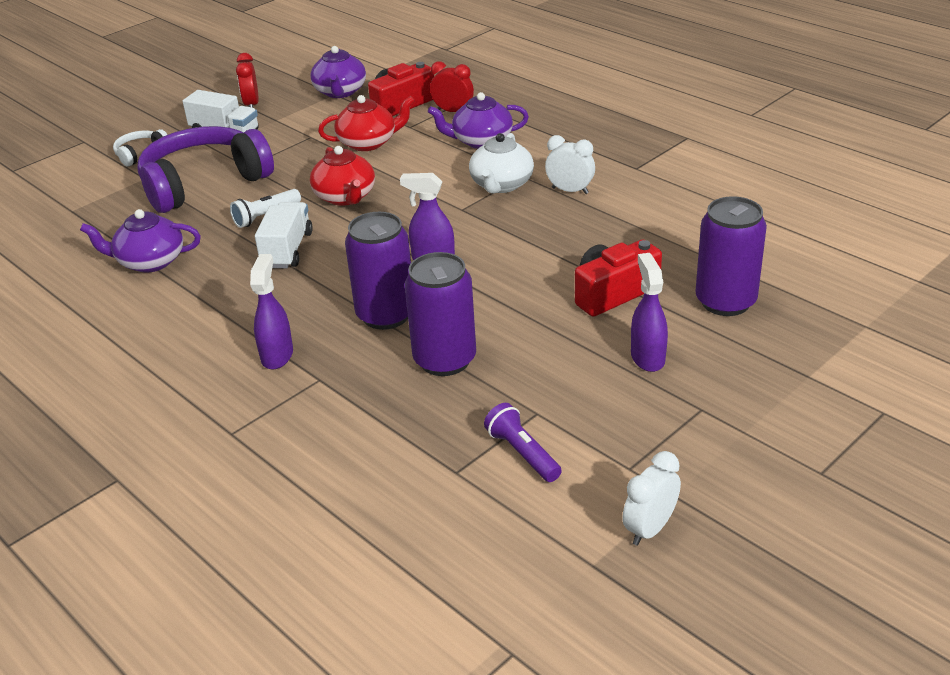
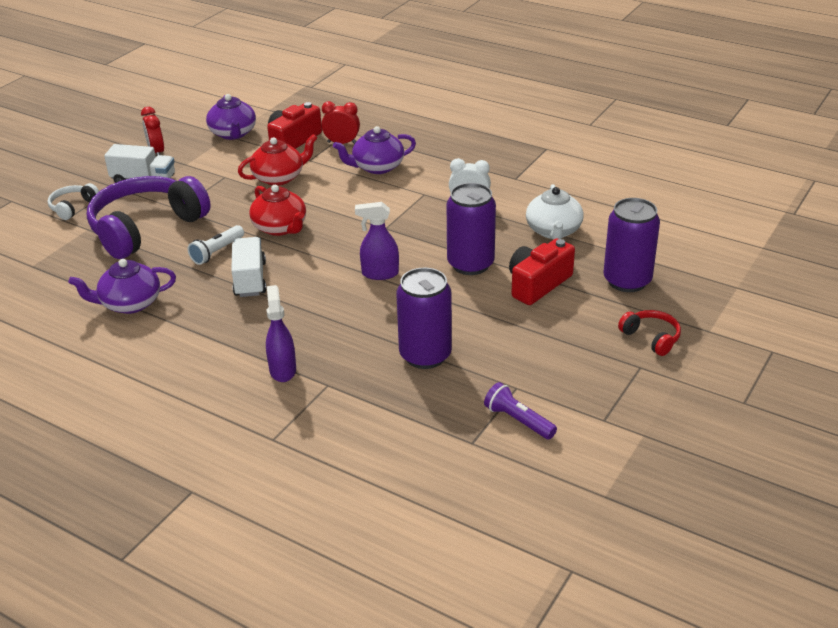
camera: 15 degrees left, 0 degrees up
purple can [345,212,411,330] -> purple can moved to [447,183,496,275]
white teapot [469,133,534,193] -> white teapot moved to [526,184,584,240]
white clock [622,451,681,546] -> none
purple spray bottle [631,253,668,372] -> none
none -> red headphones [618,310,681,356]

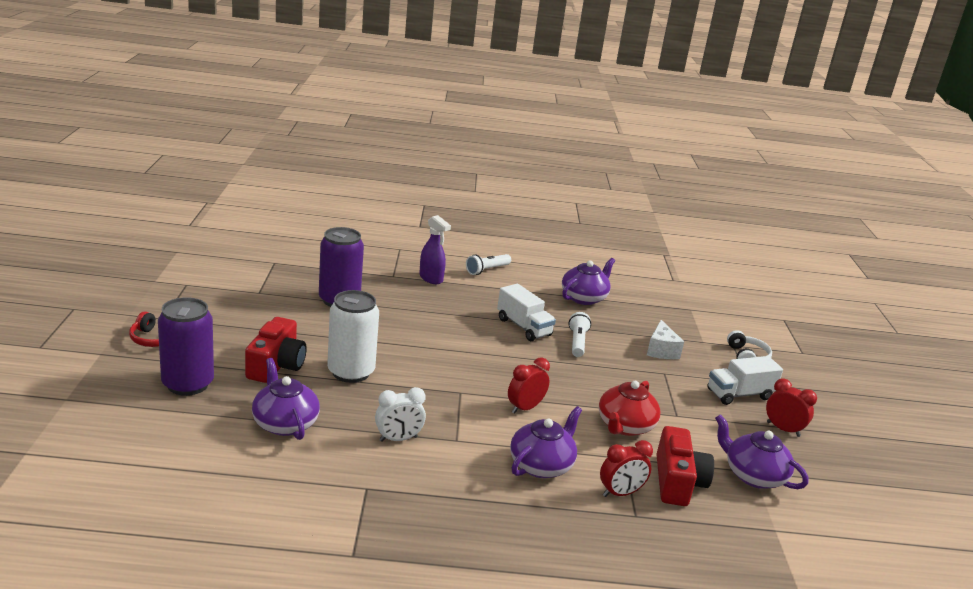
camera: 145 degrees right, 10 degrees down
purple headphones [87,176,211,259] -> white cheese [647,320,684,359]
red teapot [249,185,306,236] -> none
purple spray bottle [355,202,399,280] -> none
purple can [447,183,496,275] -> white can [327,290,379,383]
purple flashlight [484,382,557,439] -> none
white teapot [526,184,584,240] -> purple teapot [252,358,320,440]
none -> white flashlight [466,254,511,275]
none -> red clock [508,358,550,414]

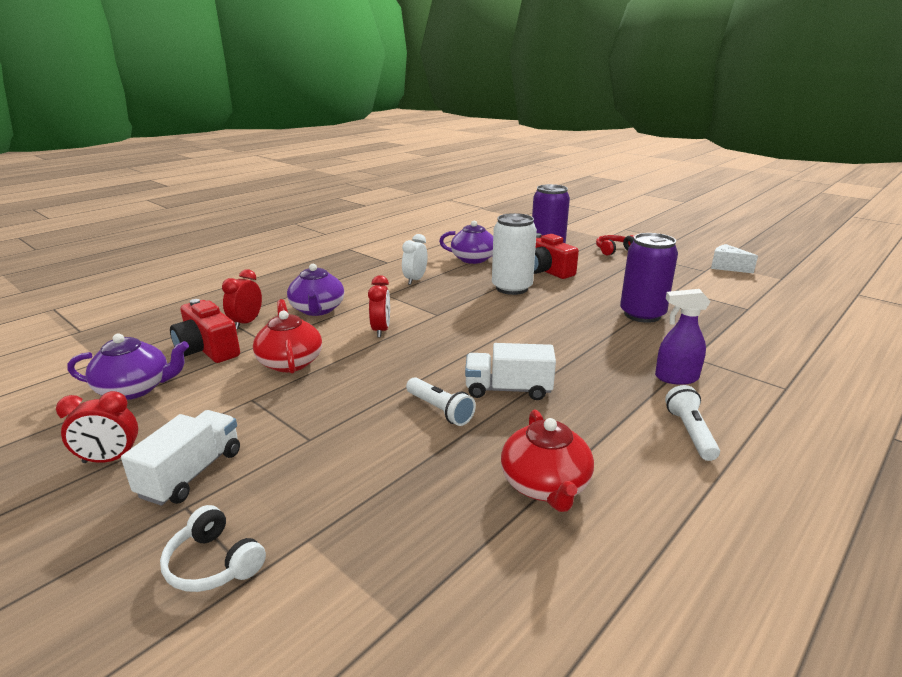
camera: 135 degrees right, 0 degrees up
purple teapot [562,258,615,305] -> red teapot [501,409,594,512]
white cheese [647,320,684,359] -> white cheese moved to [711,244,758,273]

